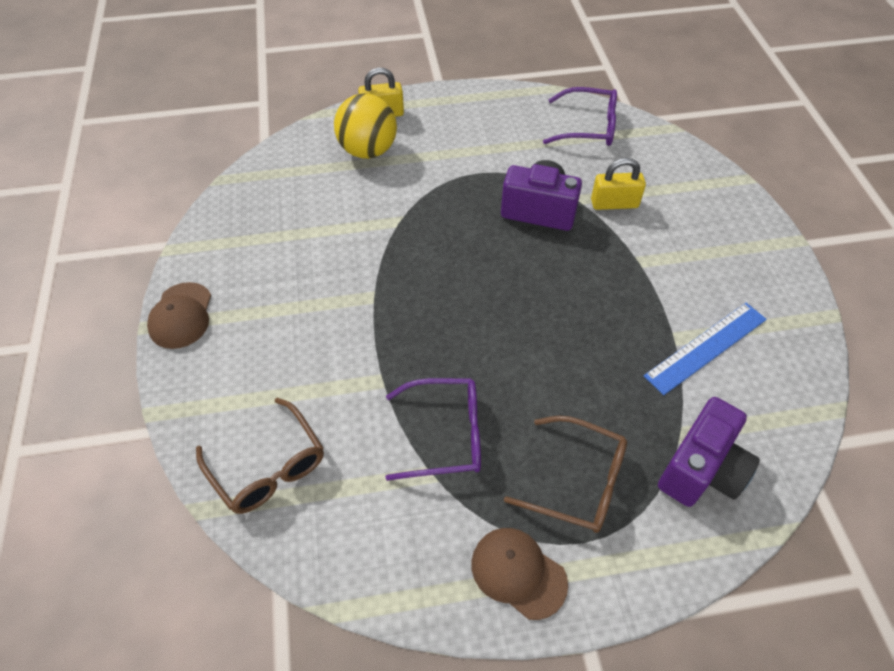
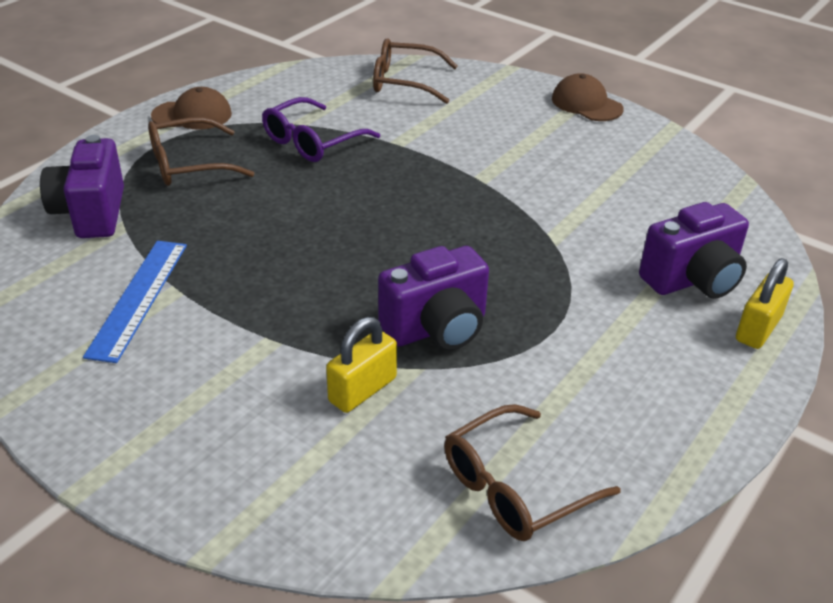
camera: 135 degrees right, 15 degrees down
yellow ball [334,93,397,159] -> purple camera [639,202,749,299]
purple glasses [543,87,617,146] -> brown glasses [444,404,621,541]

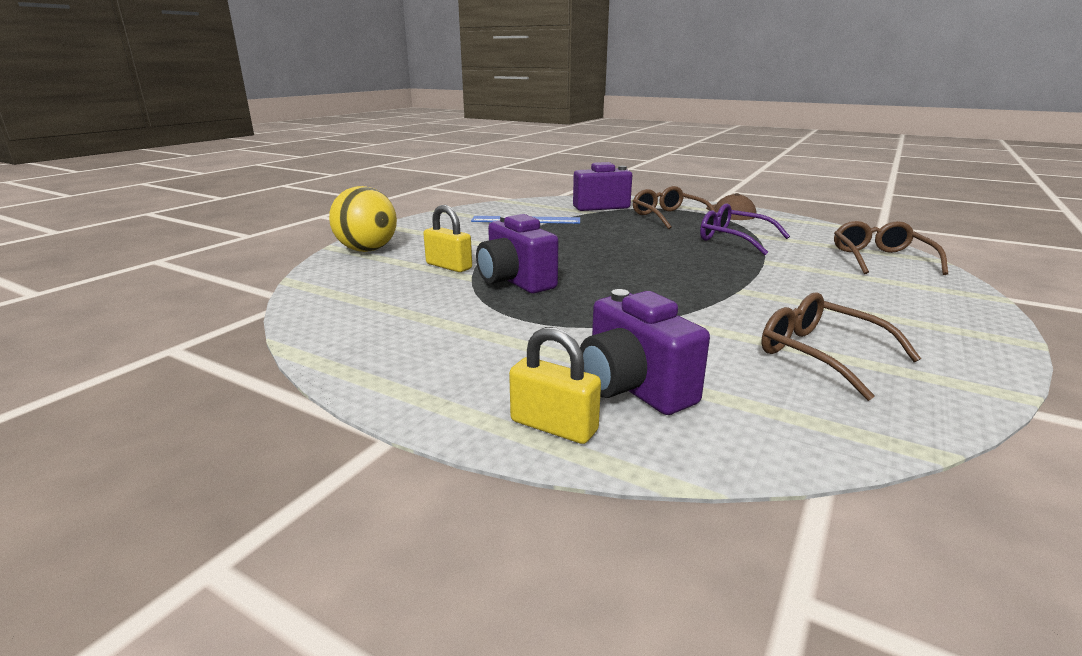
camera: 85 degrees right, 15 degrees down
brown glasses [444,404,621,541] -> brown glasses moved to [761,292,921,401]
brown cap [552,73,624,121] -> none
none -> yellow ball [329,186,397,252]

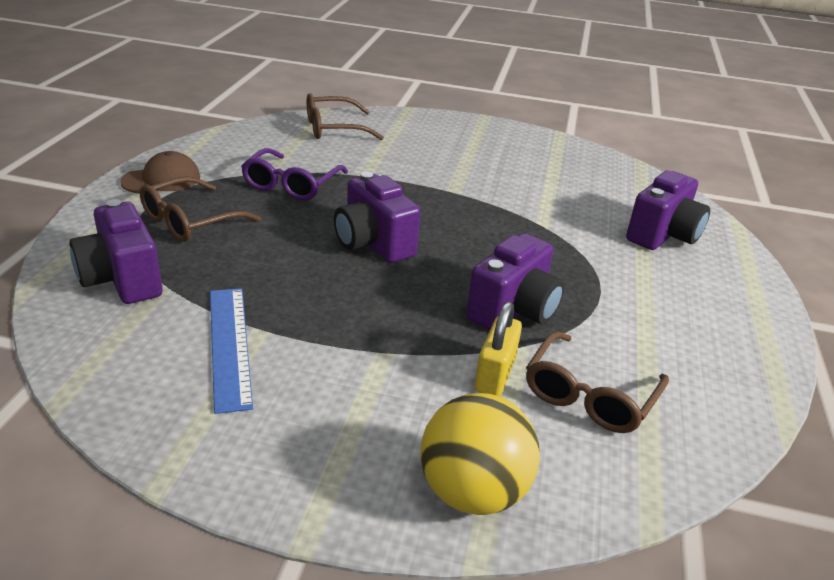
camera: 110 degrees left, 10 degrees up
yellow padlock [509,327,601,444] -> none
brown glasses [761,292,921,401] -> brown glasses moved to [526,331,669,433]
none -> purple camera [334,171,421,263]

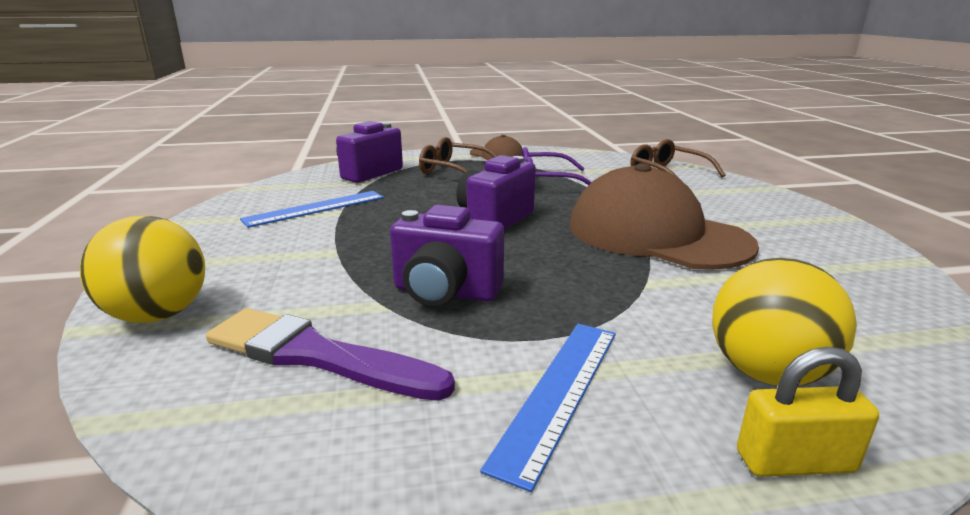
camera: 70 degrees right, 10 degrees down
yellow padlock [475,302,522,396] -> yellow padlock moved to [737,347,879,477]
brown glasses [526,331,669,433] -> purple brush [206,308,455,401]
purple camera [626,170,710,250] -> yellow ball [712,258,857,386]
none -> blue ruler [480,324,616,492]
none -> brown cap [569,163,759,270]

